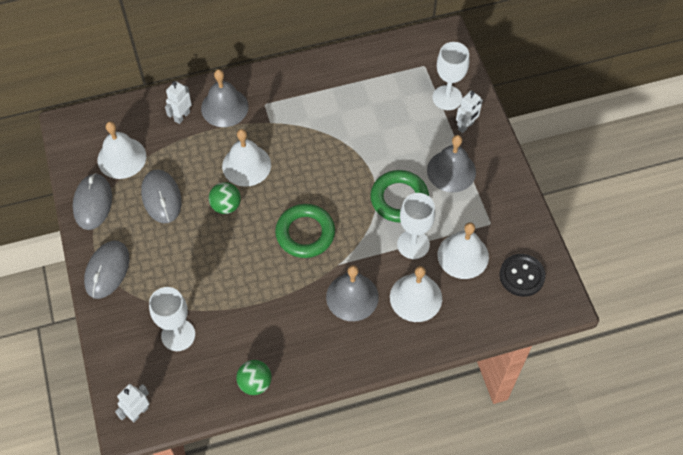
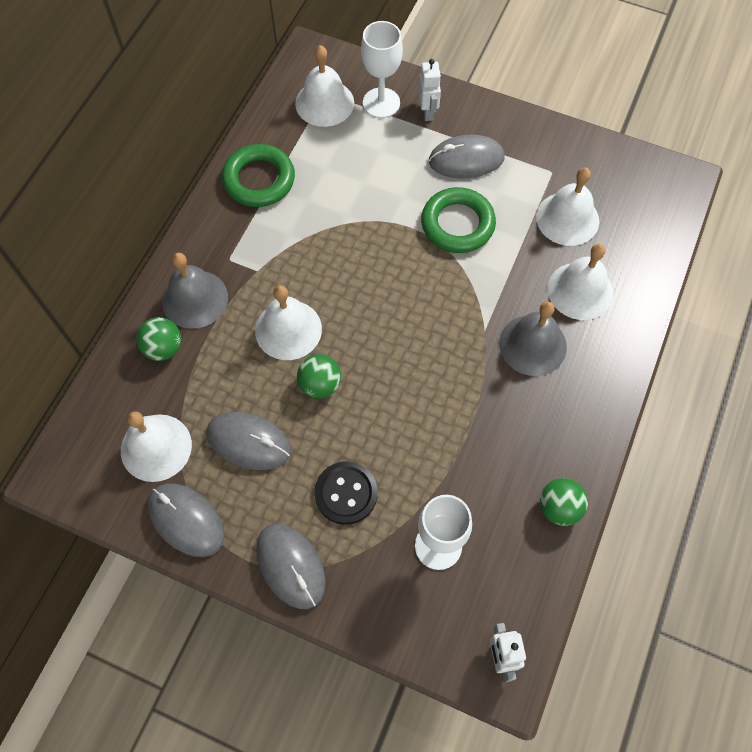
camera: 50 degrees left, 5 degrees up
white robot [165,81,192,124] -> green ball [136,317,181,361]
green ring [275,204,335,258] -> green ring moved to [222,144,295,207]
white goblet [397,193,435,259] -> none
grey bell [427,135,476,192] -> grey mouse [429,135,505,179]
black button [499,254,545,297] -> black button moved to [315,461,378,525]
none -> white bell [295,45,354,127]

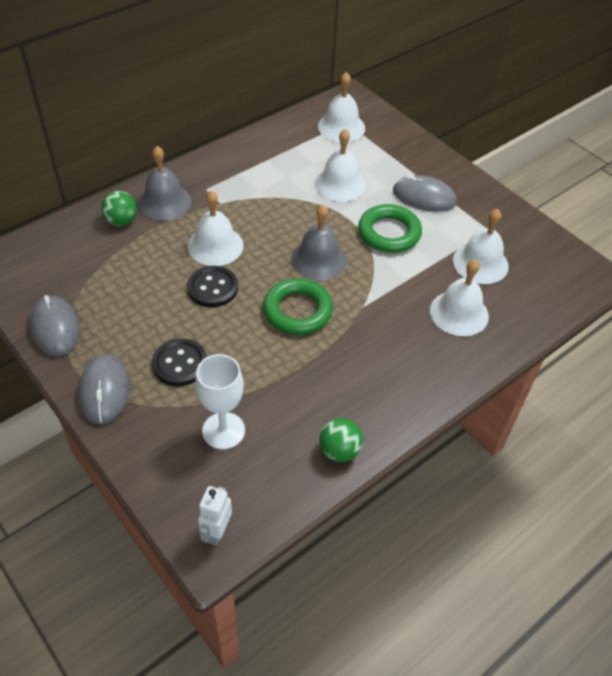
camera: 25 degrees right, 15 degrees down
white bell [121,411,192,482] -> white bell moved to [315,129,366,202]
grey mouse [206,412,291,470] -> none
green ring [222,144,295,207] -> green ring moved to [263,278,333,335]
green ball [297,354,341,399] -> black button [187,266,238,307]
white goblet [361,21,403,118] -> none
white robot [418,59,441,121] -> none
grey bell [499,301,567,376] -> grey bell moved to [291,204,347,280]

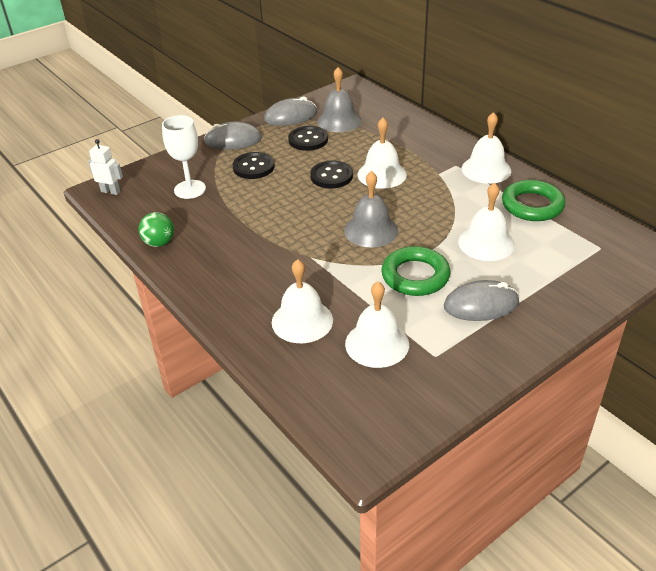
camera: 95 degrees right, 10 degrees down
green ball [101,191,137,226] -> none
grey bell [138,146,192,220] -> grey bell moved to [317,67,362,132]
green ring [263,278,333,335] -> green ring moved to [502,180,565,221]
white bell [318,72,365,142] -> white bell moved to [462,112,511,184]
grey mouse [393,175,456,212] -> grey mouse turned 60 degrees clockwise [444,280,519,321]
none -> black button [288,126,328,151]

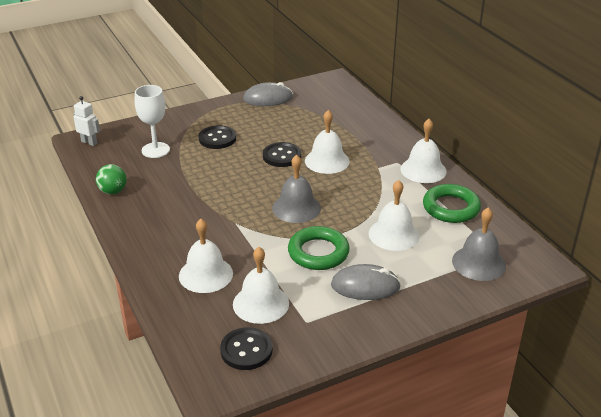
camera: 10 degrees right, 5 degrees down
grey mouse [204,122,262,150] -> none
black button [288,126,328,151] -> black button moved to [220,327,273,370]
grey bell [317,67,362,132] -> grey bell moved to [452,207,506,281]

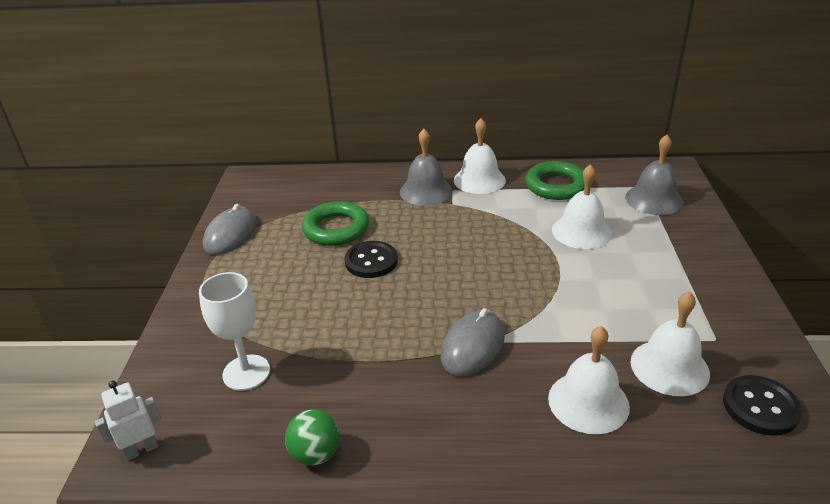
camera: 60 degrees left, 0 degrees up
black button [198,125,236,149] -> none
grey bell [272,154,321,223] -> grey bell moved to [400,129,453,206]
green ring [288,226,350,270] -> green ring moved to [302,201,369,246]
white bell [305,110,350,174] -> none
grey mouse [331,264,401,300] -> grey mouse moved to [440,308,505,376]

